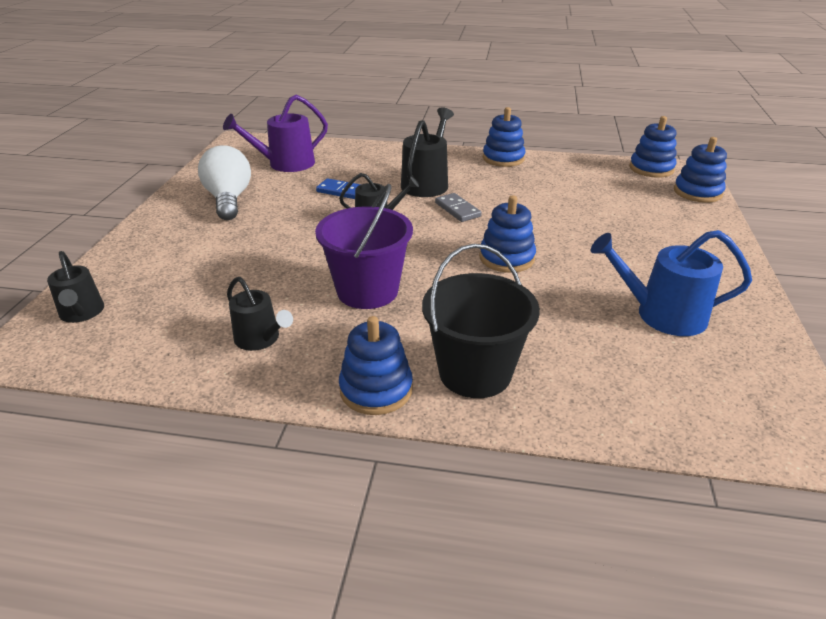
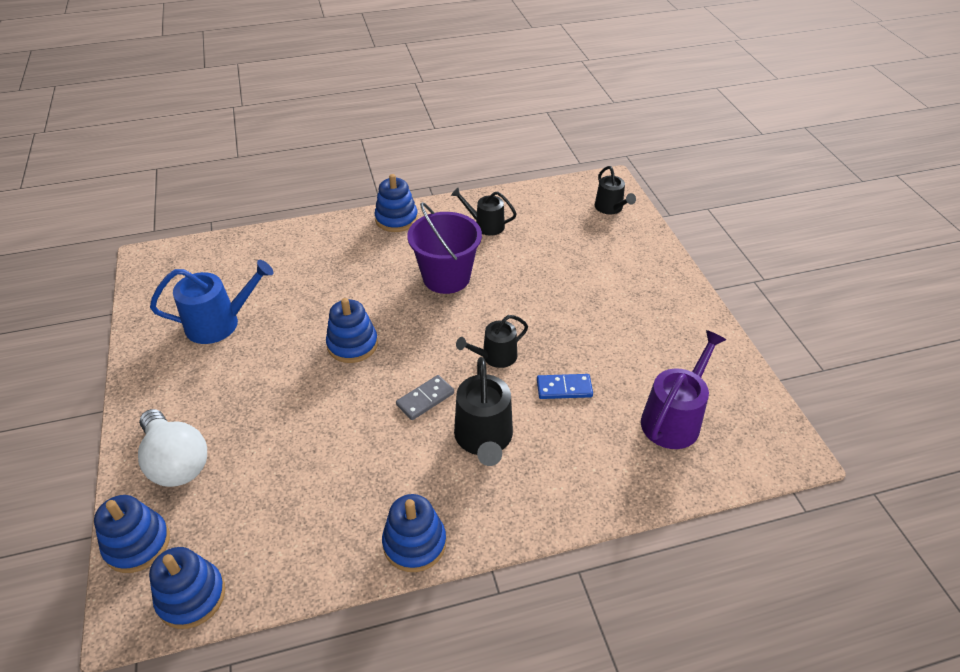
camera: 155 degrees right, 10 degrees up
black watering can [47,251,104,323] -> black watering can turned 150 degrees counterclockwise [595,166,636,214]
white light bulb [198,145,251,220] -> white light bulb moved to [138,409,207,487]
black bucket [422,244,540,398] -> none
grey domino [435,193,482,222] -> grey domino turned 75 degrees counterclockwise [396,375,454,420]

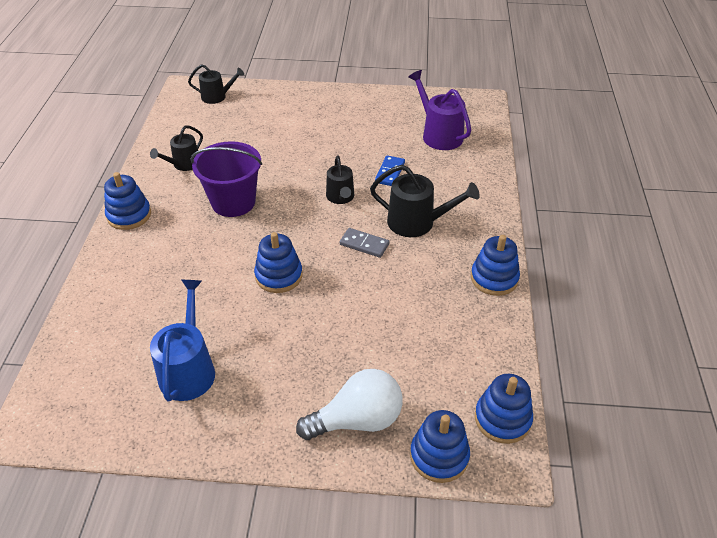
camera: 70 degrees left, 0 degrees up
grey domino [396,375,454,420] -> grey domino turned 45 degrees counterclockwise [340,228,389,258]

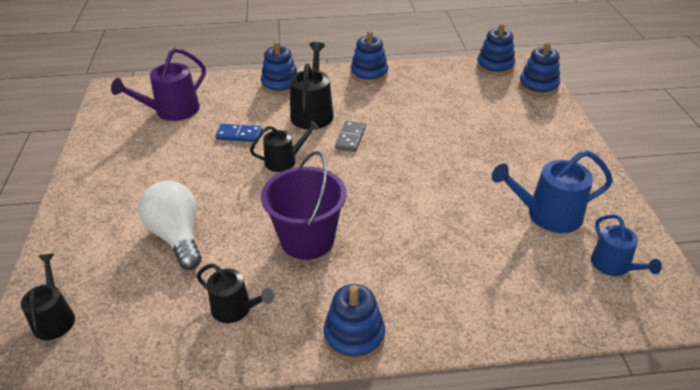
camera: 100 degrees left, 5 degrees down
blue stacking toy [254,232,303,293] -> blue stacking toy moved to [261,41,298,95]
white light bulb [296,369,403,440] -> white light bulb moved to [138,181,202,270]
none -> blue watering can [591,214,662,276]

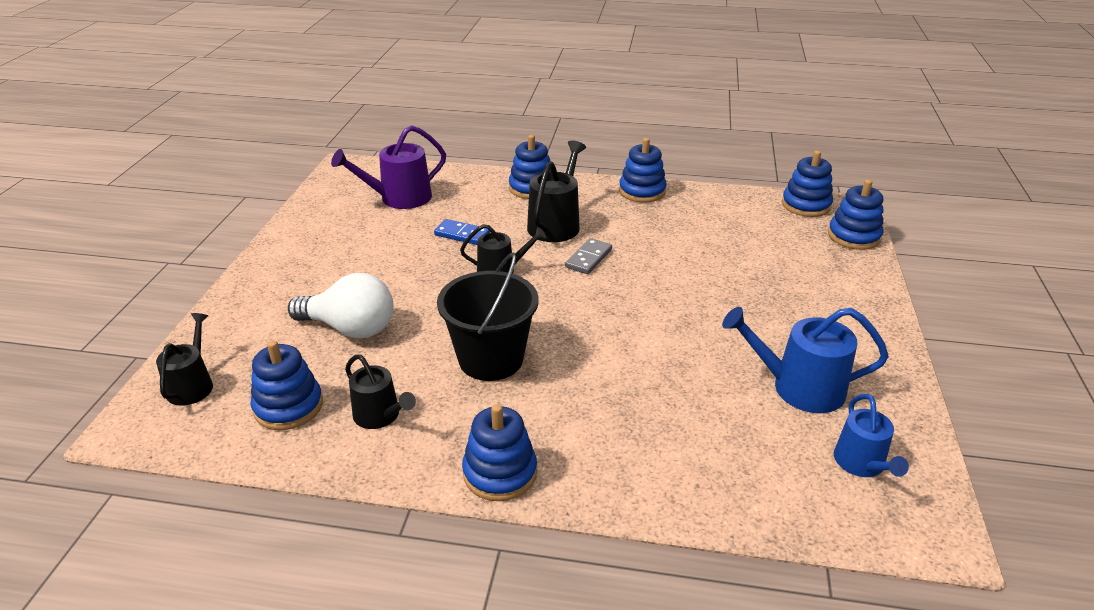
camera: 15 degrees right, 5 degrees down
white light bulb [138,181,202,270] -> white light bulb turned 120 degrees clockwise [288,273,393,339]
purple bucket [261,151,347,260] -> black bucket [437,253,539,381]
none -> blue stacking toy [251,340,323,430]

